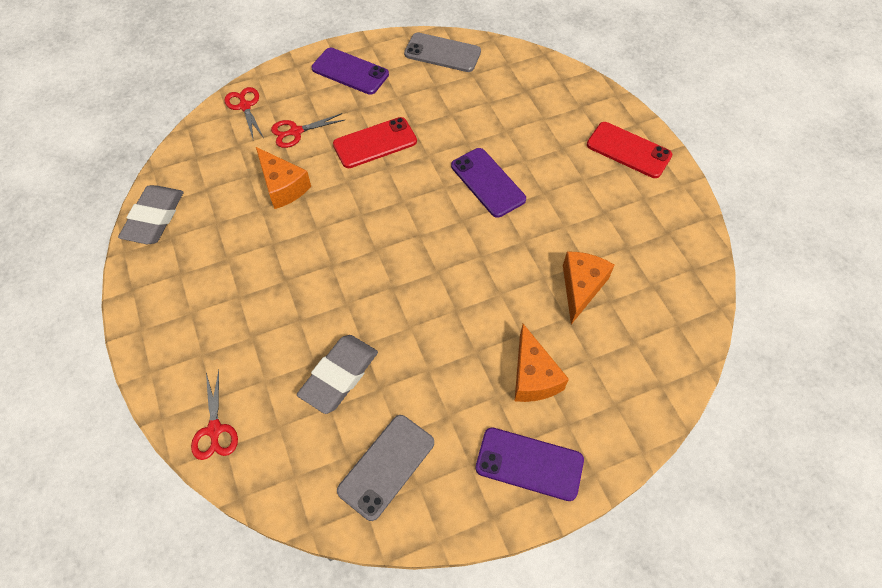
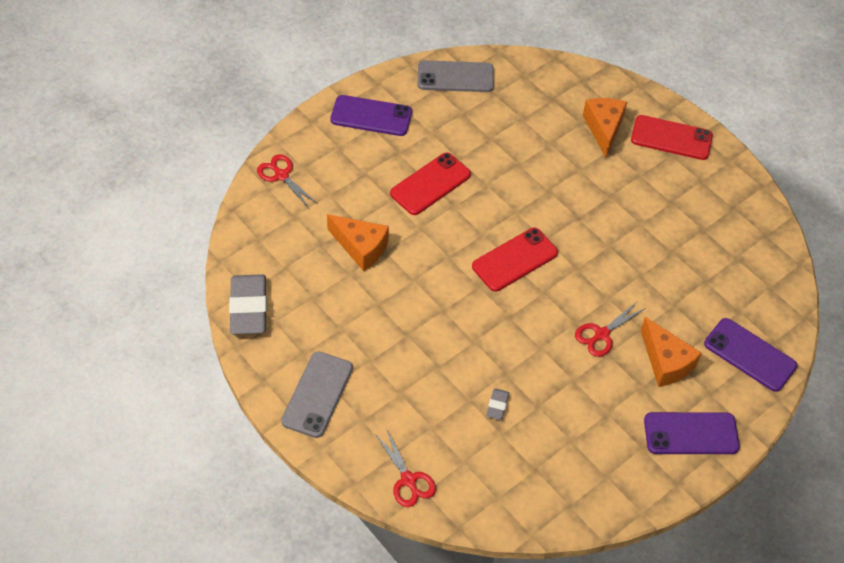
camera: 20 degrees left, 5 degrees down
red scissors [271,113,344,148] -> red scissors moved to [575,302,646,357]
grey eraser [297,335,378,414] -> grey eraser [486,388,509,420], size x0.45
grey phone [337,415,434,521] -> grey phone moved to [281,351,353,438]
purple phone [451,148,526,218] -> purple phone moved to [704,318,797,392]
orange cheese [563,251,614,324] -> orange cheese moved to [583,98,627,158]
none -> red phone [472,228,558,292]

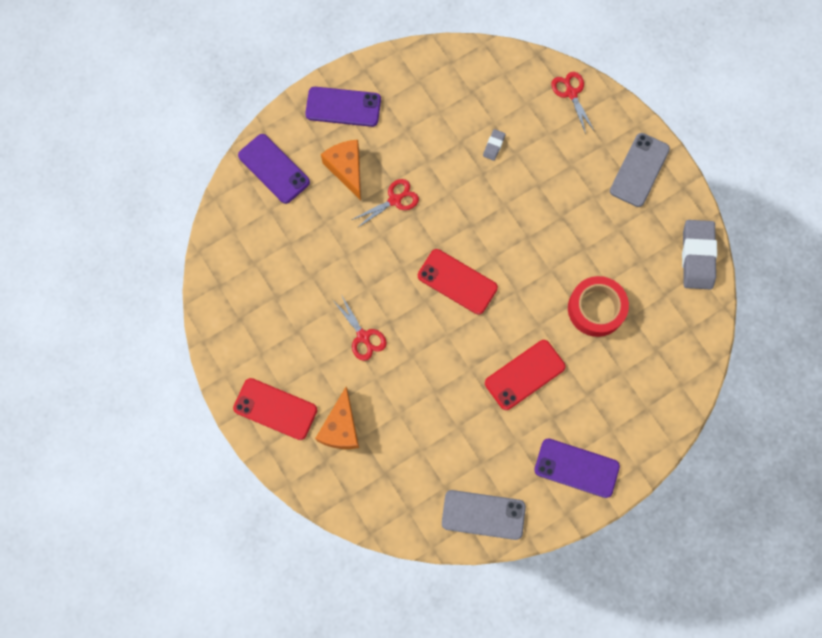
camera: 170 degrees left, 20 degrees up
red scissors [257,154,318,208] -> red scissors moved to [332,294,387,361]
orange cheese [327,214,389,271] -> red tape [568,276,629,337]
red phone [472,228,558,292] -> red phone turned 60 degrees clockwise [418,249,498,315]

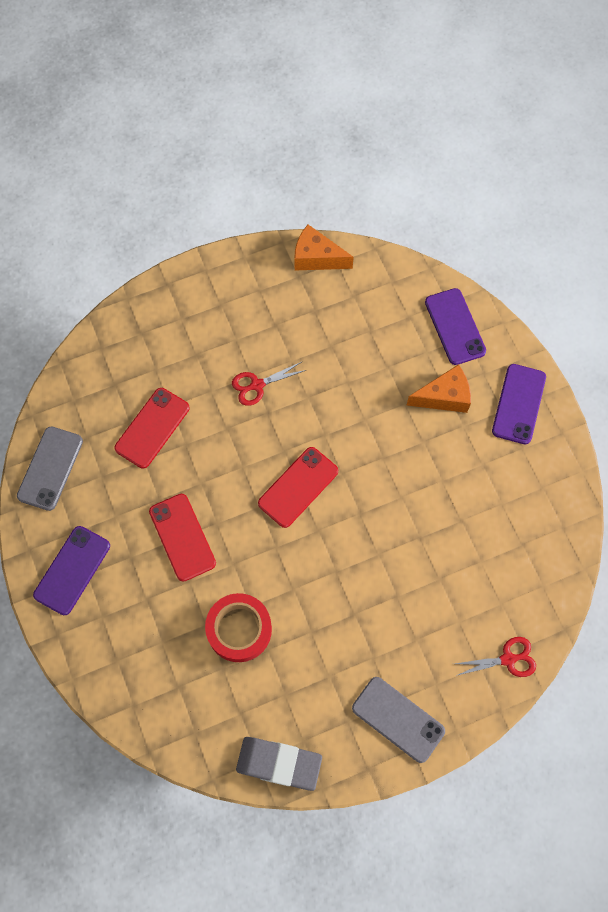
camera: 100 degrees right, 5 degrees down
red phone [233,378,317,440] -> red phone moved to [114,388,190,468]
purple phone [238,134,310,204] -> purple phone turned 75 degrees counterclockwise [425,288,486,365]
orange cheese [315,387,359,449] -> orange cheese moved to [294,225,354,270]
red scissors [352,179,419,228] -> none
grey eraser [483,129,505,161] -> none

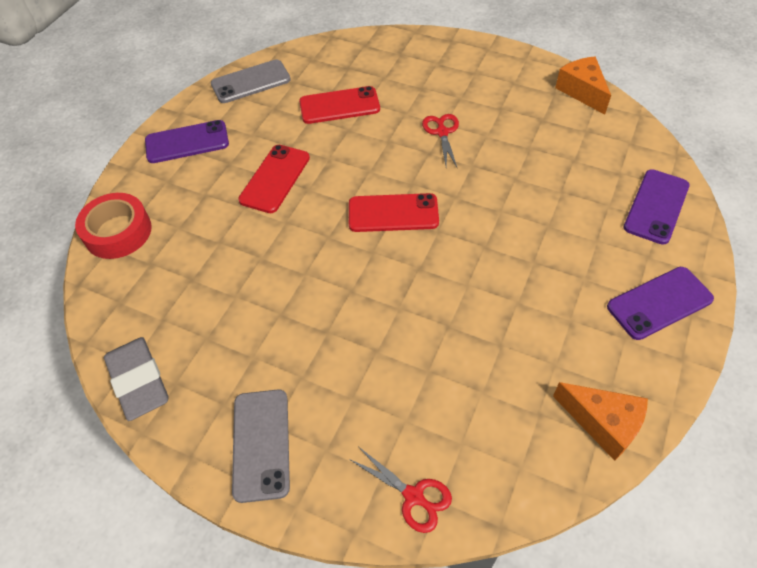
camera: 50 degrees right, 15 degrees down
red tape [205,593,272,662] -> red tape moved to [75,193,152,259]
red scissors [232,361,306,406] -> red scissors turned 60 degrees clockwise [422,114,459,169]
orange cheese [407,364,471,413] -> orange cheese moved to [553,382,648,461]

